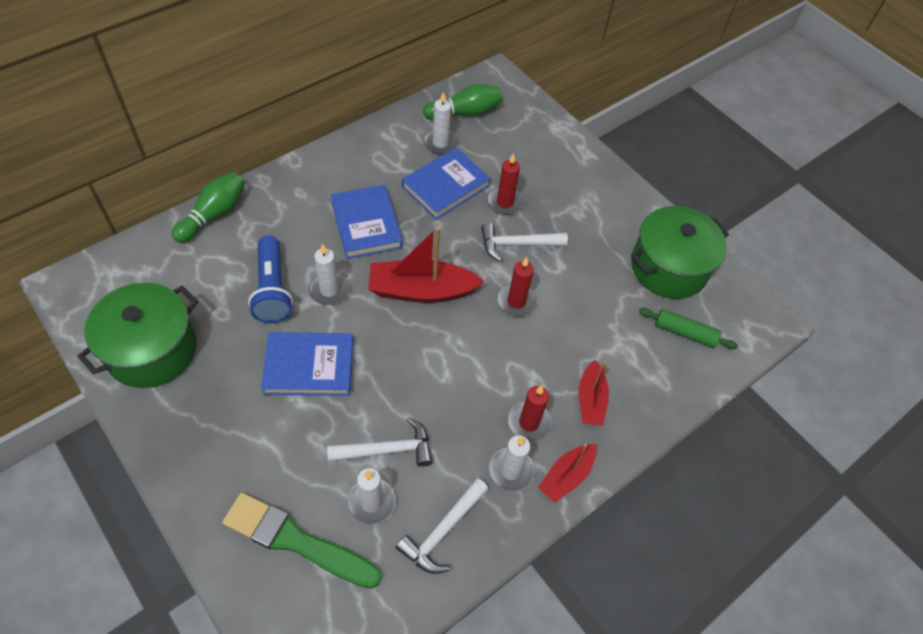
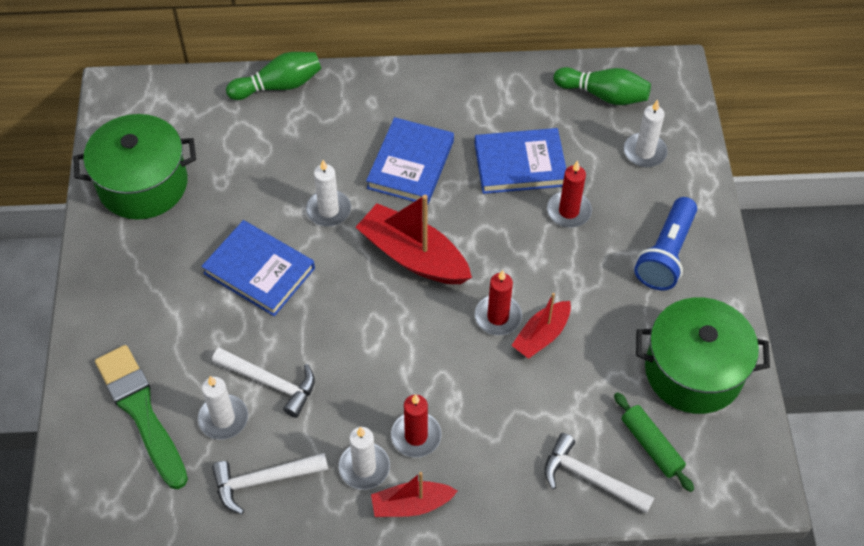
camera: 40 degrees right, 0 degrees up
blue flashlight [248,236,293,323] -> blue flashlight moved to [634,197,697,290]
white candle [423,92,459,154] -> white candle moved to [623,100,668,167]
white hammer [481,223,568,262] -> white hammer moved to [544,433,654,514]
red boat [579,360,609,426] -> red boat moved to [511,293,571,359]

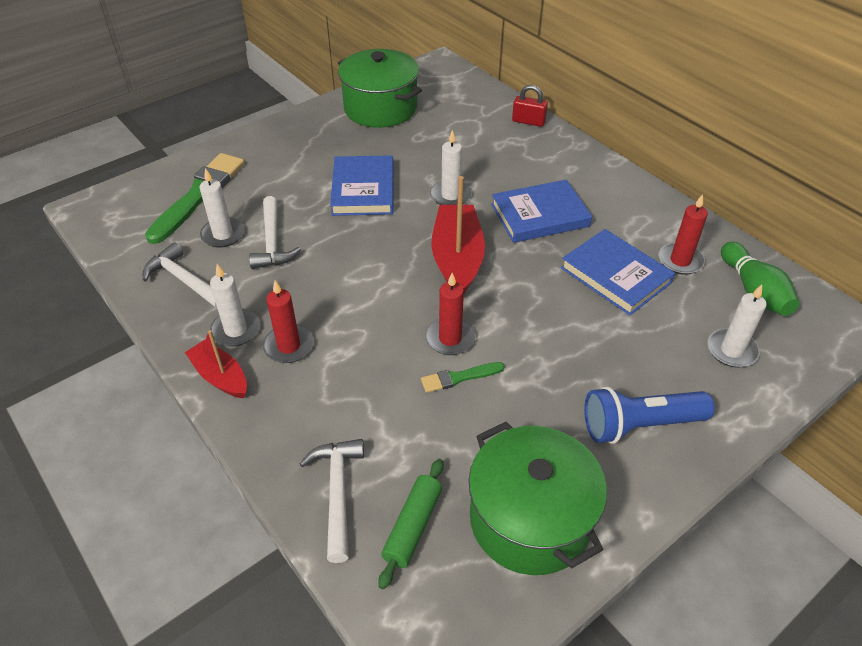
camera: 55 degrees right, 10 degrees down
green bowling pin [226,52,321,100] -> red padlock [512,85,548,127]
red boat [511,293,571,359] -> green brush [421,362,504,393]
red candle [547,161,592,228] -> red candle moved to [658,194,708,275]

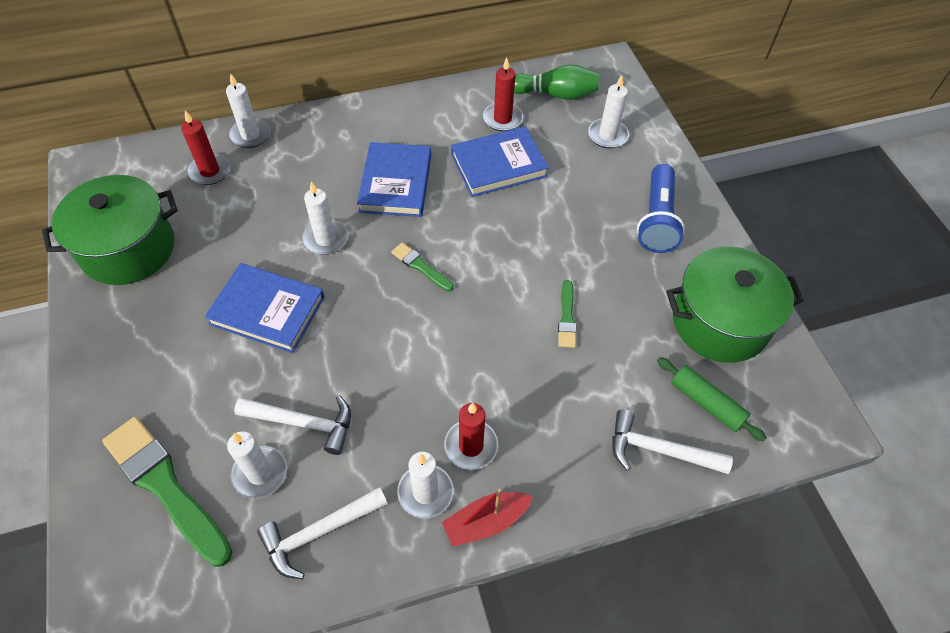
camera: 70 degrees left, 10 degrees up
red candle [425,273,475,355] -> red candle moved to [181,111,231,185]
red boat [431,176,485,293] -> green brush [391,243,454,292]
red padlock [512,85,548,127] -> white candle [226,73,271,148]

